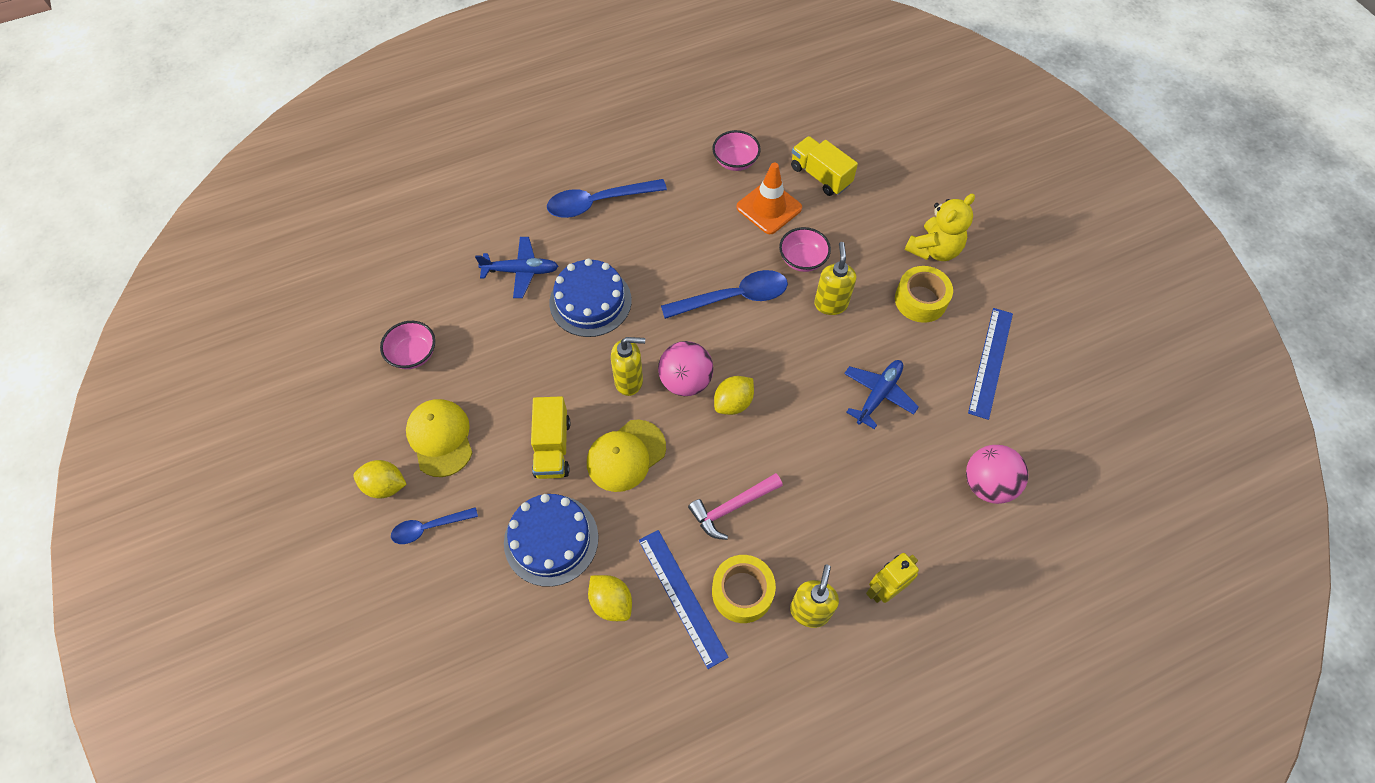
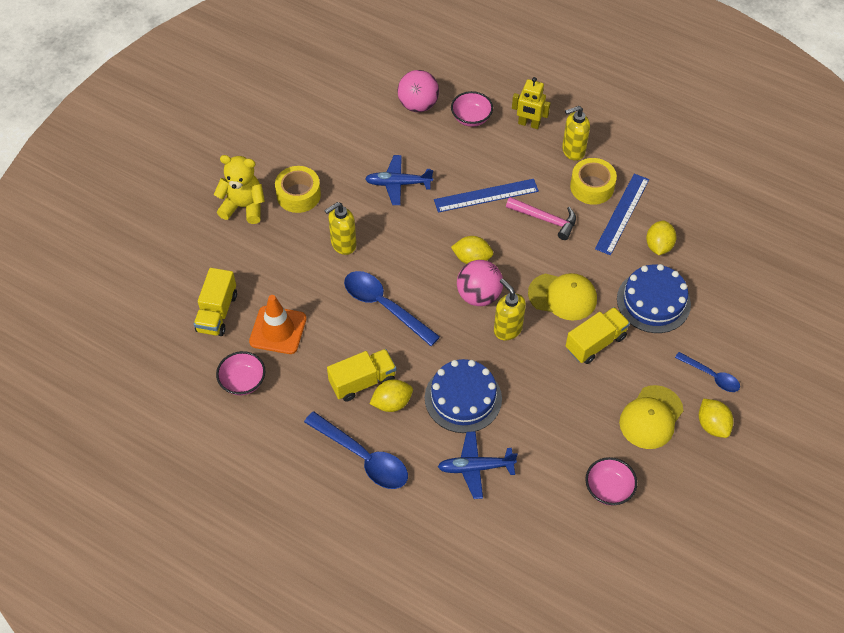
camera: 125 degrees left, 5 degrees down
blue plane [475,237,559,298] -> blue plane turned 60 degrees counterclockwise [438,431,518,499]
pink bowl [779,227,831,272] -> pink bowl moved to [451,91,493,127]
blue ruler [968,308,1013,420] -> blue ruler moved to [434,179,539,213]
none -> yellow truck [327,349,396,402]
none -> yellow lemon [370,379,413,412]

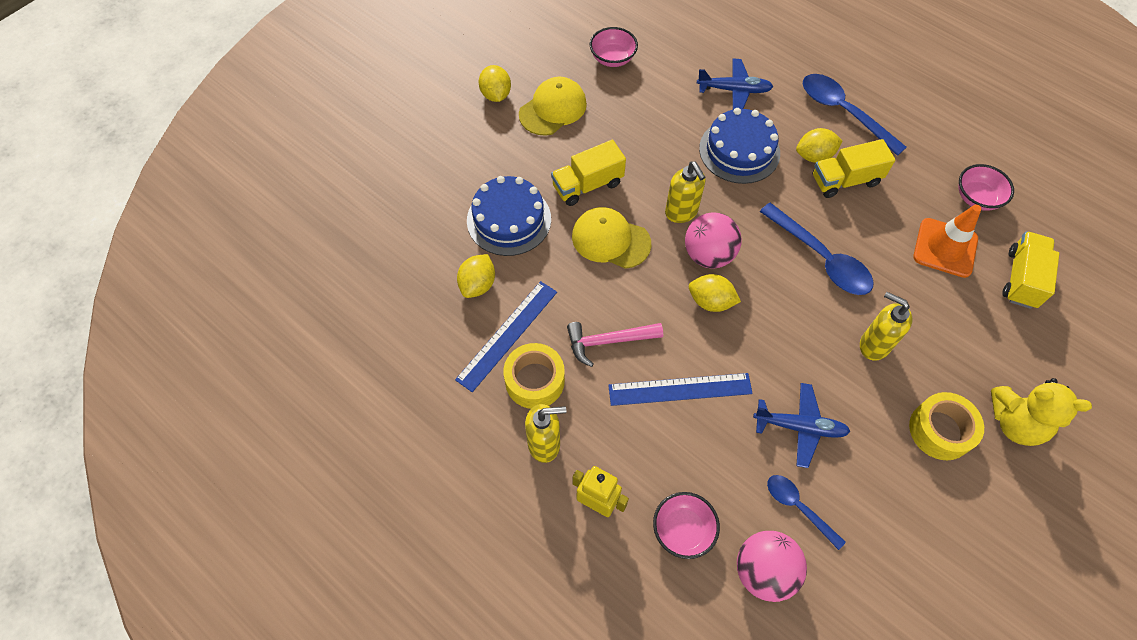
camera: 170 degrees left, 5 degrees up
yellow soap dispenser [324,202,356,255] -> yellow soap dispenser turned 120 degrees counterclockwise [860,292,913,361]
pink hammer [506,197,576,240] -> pink hammer turned 45 degrees counterclockwise [567,322,663,367]
blue spoon [675,352,740,392] -> blue spoon moved to [767,475,846,550]

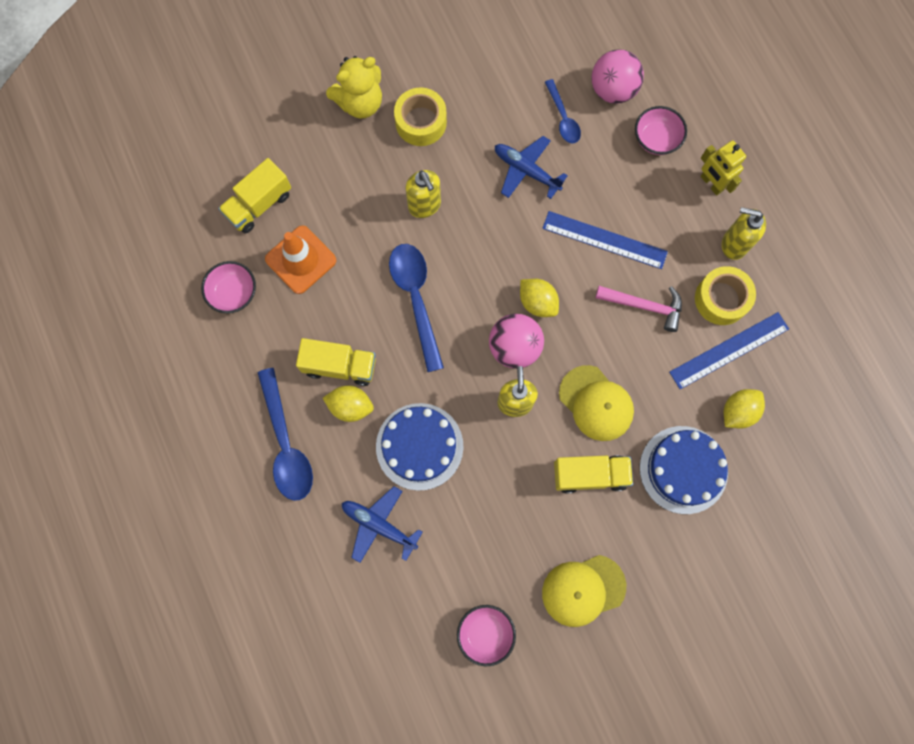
camera: 155 degrees left, 15 degrees up
yellow lemon [479,65,511,102] -> none
yellow teddy bear [991,378,1092,446] -> yellow teddy bear turned 105 degrees clockwise [326,56,382,119]

